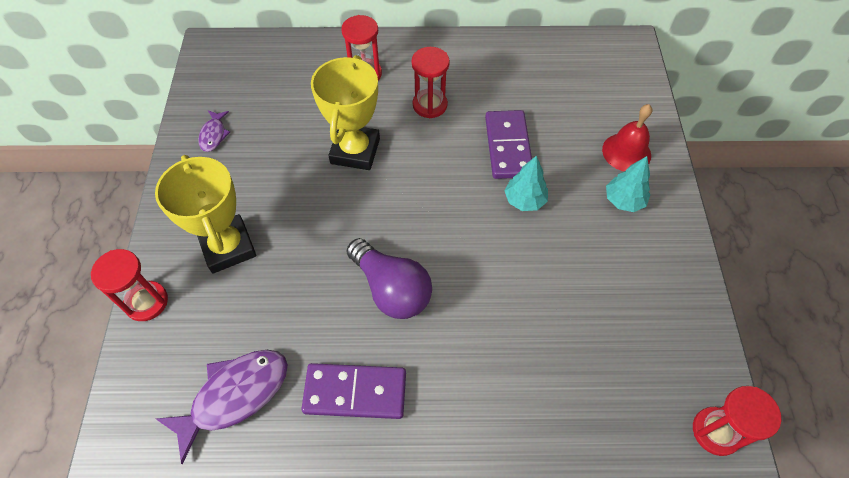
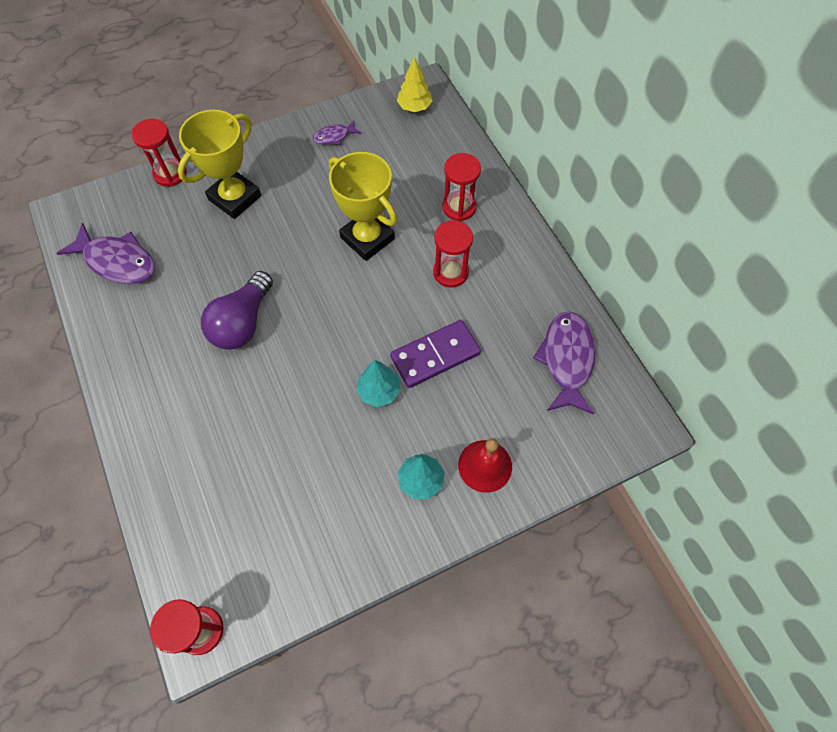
camera: 65 degrees right, 5 degrees up
purple domino [301,363,406,419] -> none
yellow trophy [311,55,380,170] -> yellow trophy turned 60 degrees clockwise [329,152,397,261]
none -> yellow tree [397,57,432,112]
none -> purple fish [533,311,595,414]

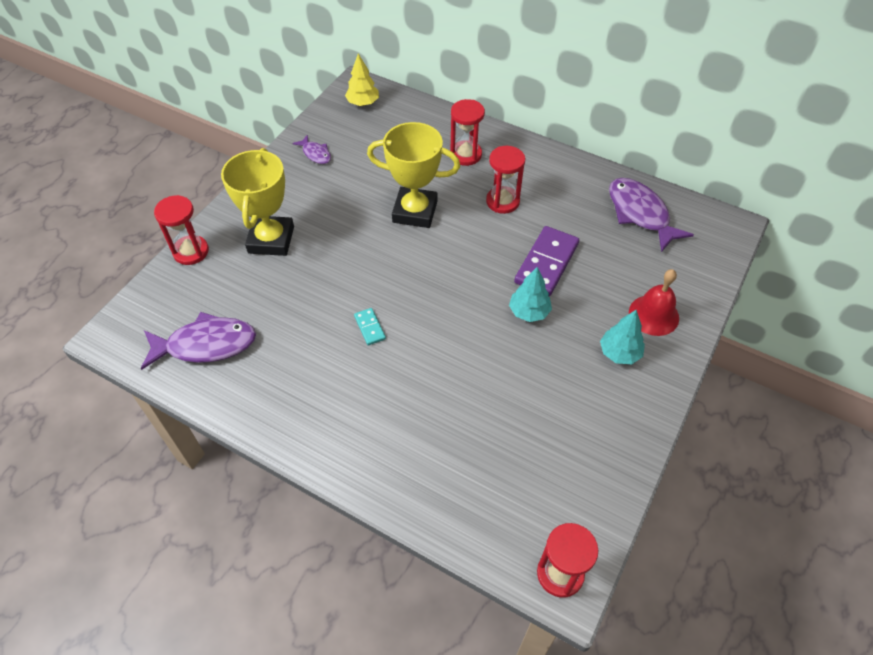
camera: 35 degrees left, 10 degrees down
purple light bulb [201,271,273,350] -> turquoise domino [354,308,386,345]
purple fish [313,120,361,145] -> purple fish turned 75 degrees counterclockwise [292,135,331,164]

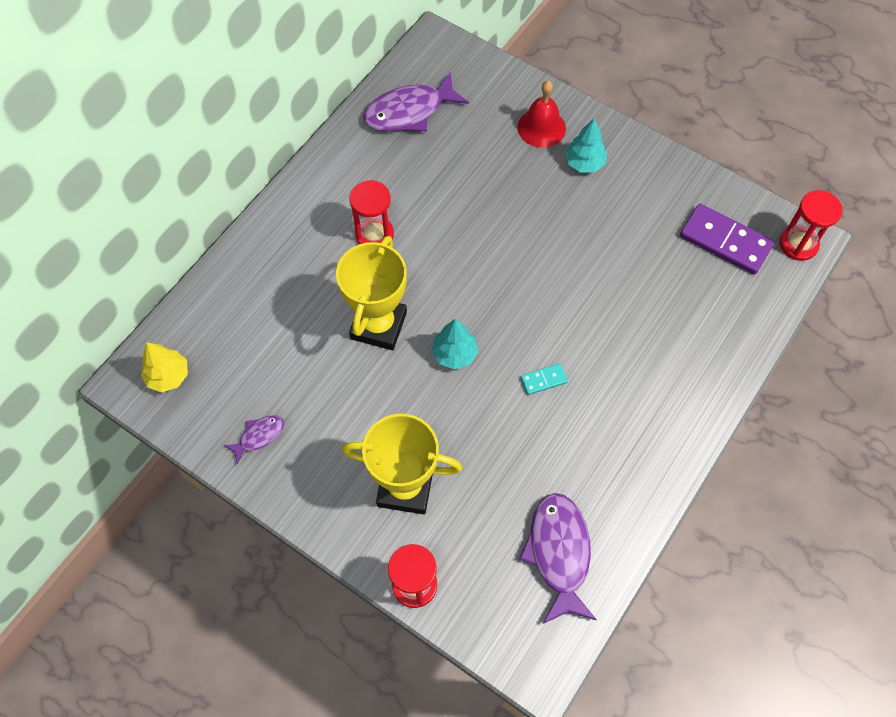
camera: 85 degrees left, 10 degrees up
red hourglass [450,99,485,166] -> none
turquoise tree [509,267,552,322] -> turquoise tree moved to [432,319,478,369]
purple domino [514,226,579,296] -> purple domino moved to [680,204,774,275]

